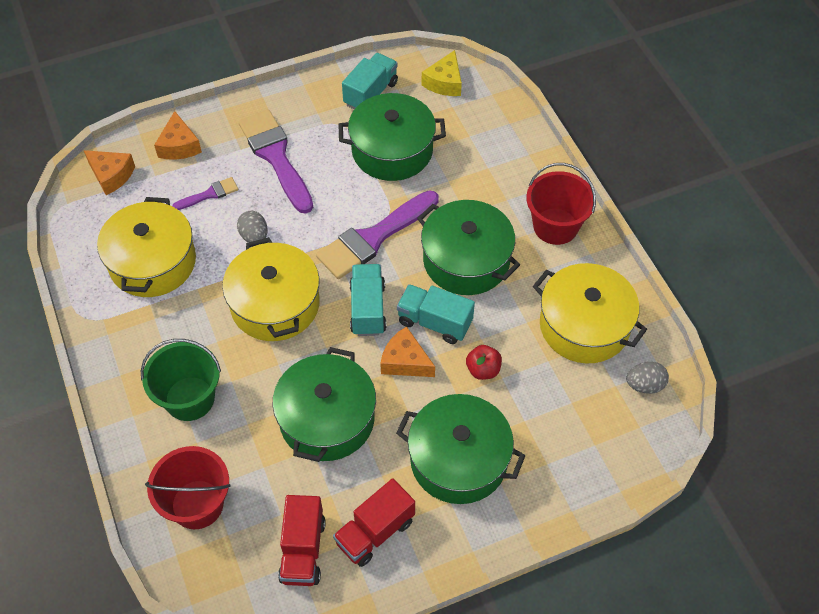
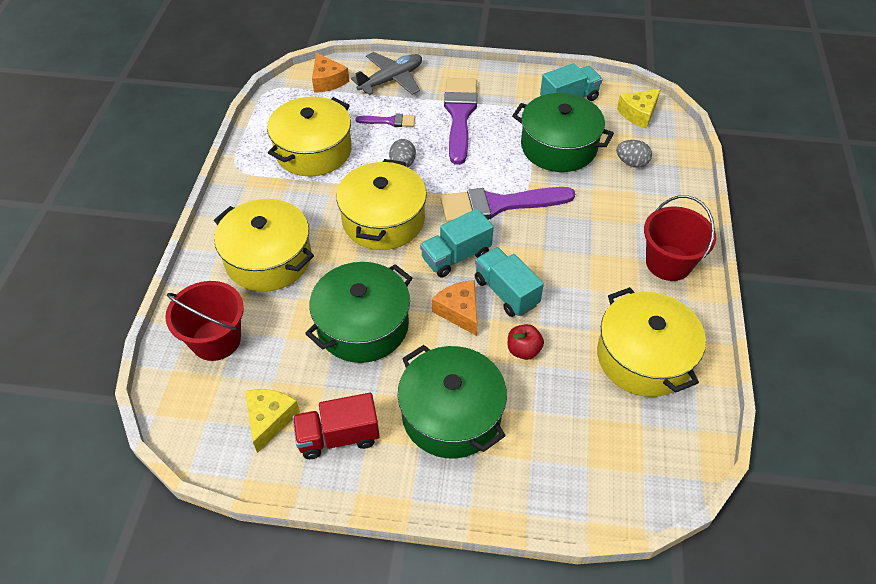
camera: 30 degrees right, 5 degrees down
green bucket [141,339,221,421] -> yellow pot [214,199,314,292]
orange cheese [154,111,202,160] -> grey plane [351,52,422,95]
red truck [278,495,326,586] -> yellow cheese [245,389,300,453]
turquoise truck [350,264,386,336] -> turquoise truck turned 150 degrees counterclockwise [420,209,493,277]
green pot [417,200,520,295] -> none
grey egg [626,362,669,394] -> grey egg moved to [616,140,652,168]

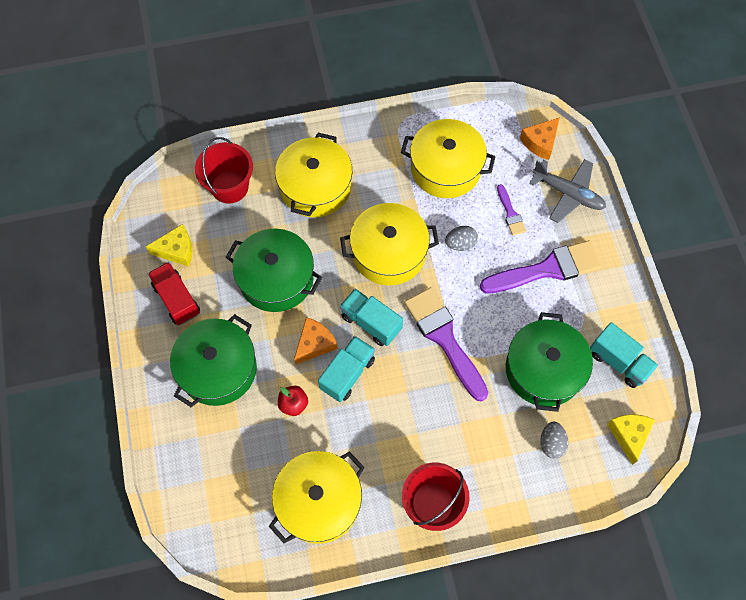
camera: 70 degrees right, 15 degrees up
yellow cheese [617,89,661,129] -> yellow cheese turned 60 degrees clockwise [607,414,655,465]

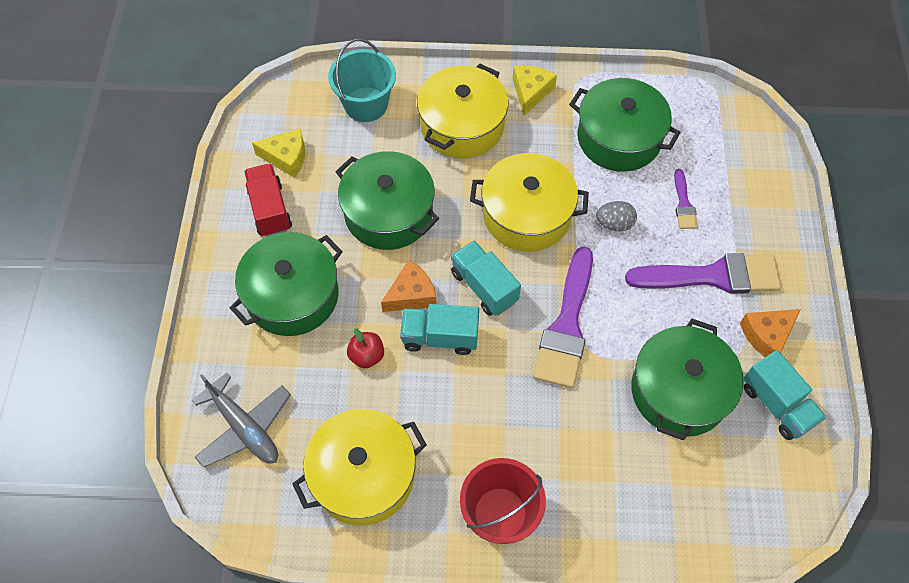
camera: 15 degrees right, 5 degrees down
red bucket [195,137,253,204] -> turquoise bucket [328,39,396,122]
turquoise truck [318,336,375,402] -> turquoise truck turned 135 degrees counterclockwise [400,304,479,355]
yellow pot [401,119,496,198] -> green pot [569,78,681,172]
purple brush [404,287,488,402] -> purple brush turned 150 degrees counterclockwise [533,247,593,388]
orange cheese [520,117,560,160] -> orange cheese moved to [740,309,801,357]
grey plane [529,159,606,223] -> grey plane moved to [192,373,291,467]
grey egg [540,422,568,459] -> none
yellow cheese [607,414,655,465] -> yellow cheese moved to [512,65,557,116]

